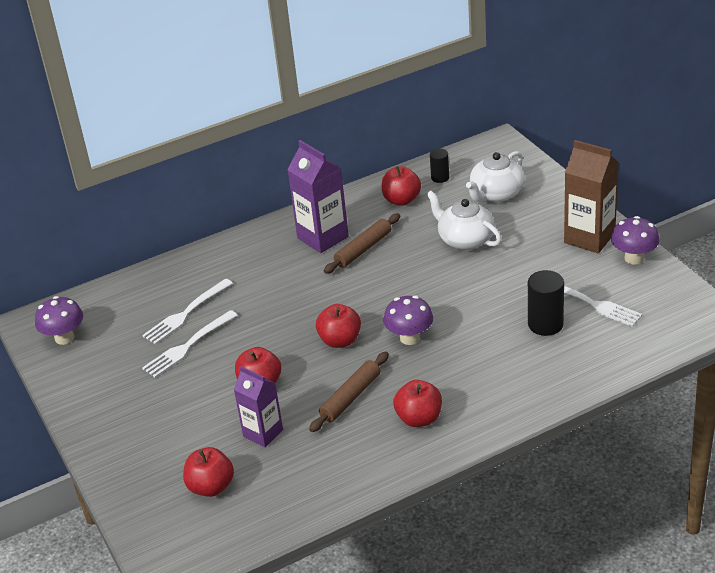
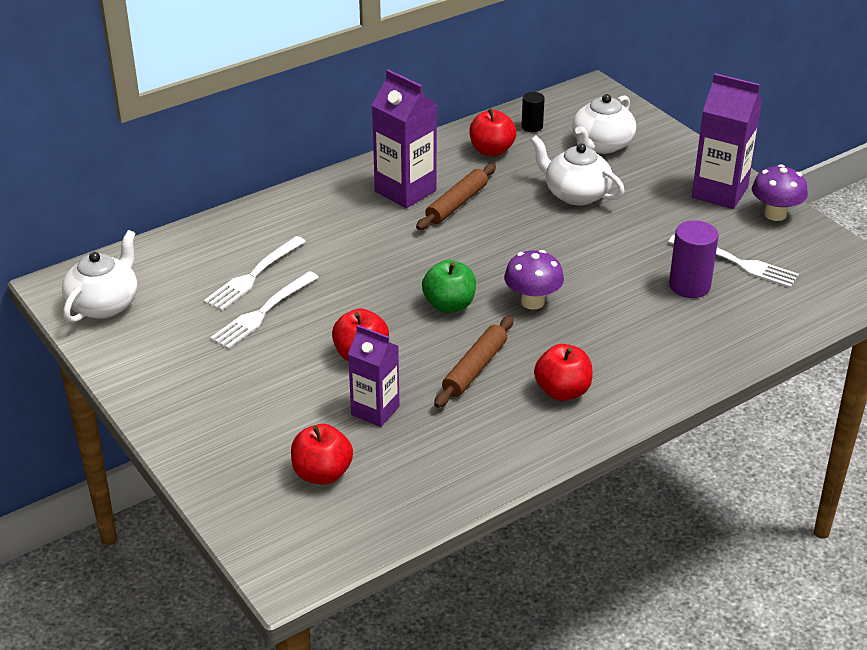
camera: 10 degrees left, 0 degrees up
purple mushroom [35,296,83,345] -> white teapot [62,230,137,323]
red apple [316,304,361,348] -> green apple [422,260,476,313]
black cylinder [528,270,564,336] -> purple cylinder [669,220,719,298]
brown carton [564,140,619,253] -> purple carton [692,73,762,209]

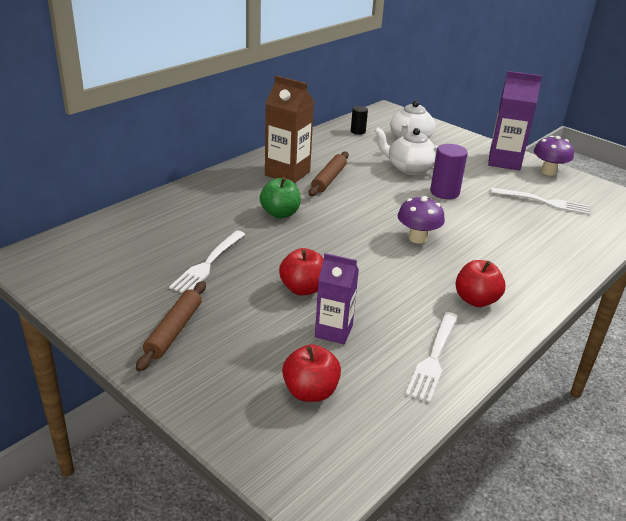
camera: 15 degrees left, 5 degrees down
white teapot [62,230,137,323] -> none
white fork [203,236,306,311] -> white fork moved to [405,312,458,403]
purple carton [372,69,437,208] -> brown carton [265,76,314,183]
green apple [422,260,476,313] -> green apple moved to [260,177,301,218]
brown rolling pin [434,316,514,408] -> brown rolling pin moved to [136,281,206,372]
red apple [469,109,517,156] -> none
purple cylinder [669,220,719,298] -> purple cylinder moved to [430,144,468,199]

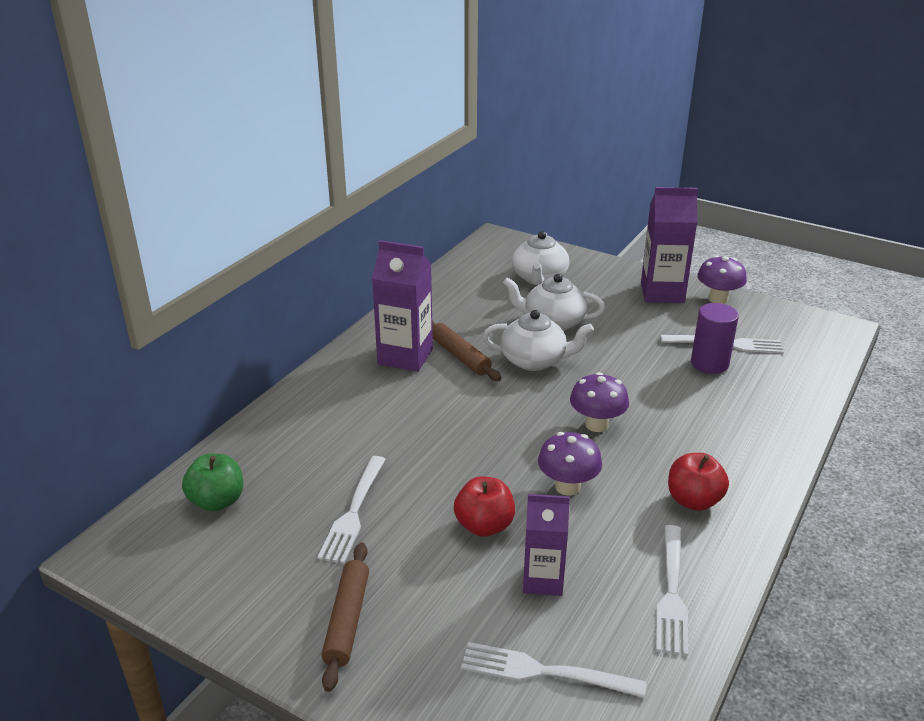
camera: 10 degrees left, 0 degrees up
green apple [260,177,301,218] -> green apple moved to [182,453,243,512]
brown carton [265,76,314,183] -> purple carton [372,240,433,372]
red apple [282,344,341,402] -> white fork [461,642,646,698]
brown rolling pin [309,152,349,196] -> brown rolling pin turned 45 degrees counterclockwise [432,320,501,381]
black cylinder [351,106,368,135] -> none
purple cylinder [430,144,468,199] -> purple cylinder moved to [691,303,739,374]
none -> white teapot [483,310,594,371]
none -> purple mushroom [538,432,602,496]

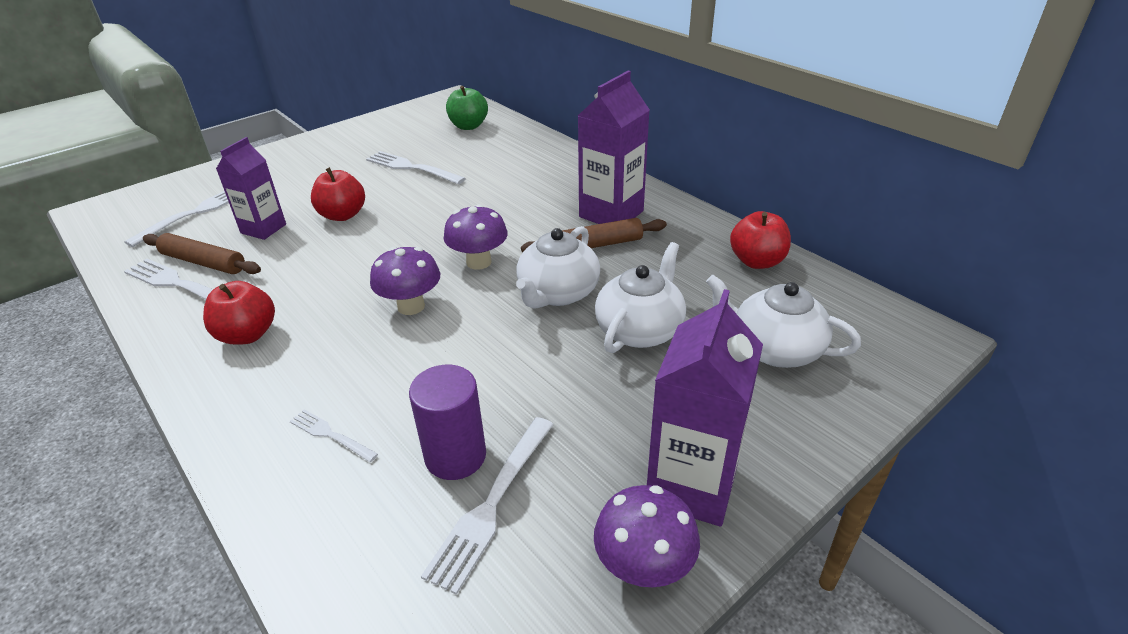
camera: 110 degrees right, 5 degrees up
brown rolling pin [321,542,369,692] -> brown rolling pin moved to [143,233,261,274]
purple mushroom [538,432,602,496] -> purple mushroom moved to [444,204,508,270]
none -> white fork [290,410,378,462]
none -> red apple [730,211,791,269]

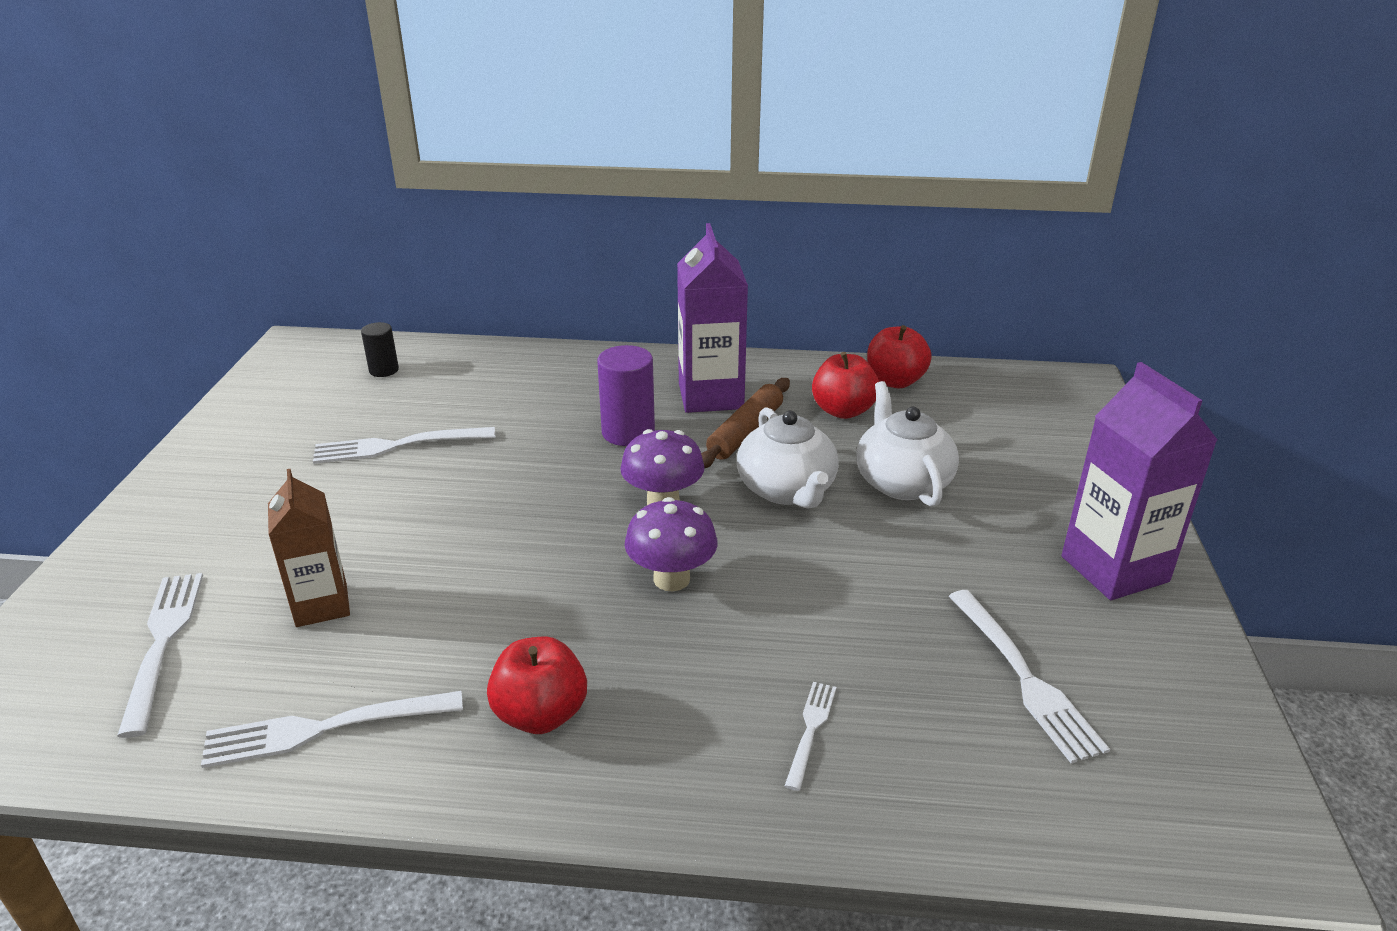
camera: 45 degrees left, 5 degrees down
brown rolling pin [143,233,261,274] -> none
purple carton [216,137,286,240] -> brown carton [268,469,350,627]
white fork [290,410,378,462] -> white fork turned 120 degrees clockwise [785,682,836,791]
red apple [311,167,365,221] -> red apple moved to [812,352,879,419]
purple cylinder [409,365,486,480] -> purple cylinder moved to [597,345,655,446]
green apple [446,86,488,130] -> black cylinder [361,322,399,377]
purple mushroom [594,485,700,587] -> none
white teapot [706,275,861,368] -> none

